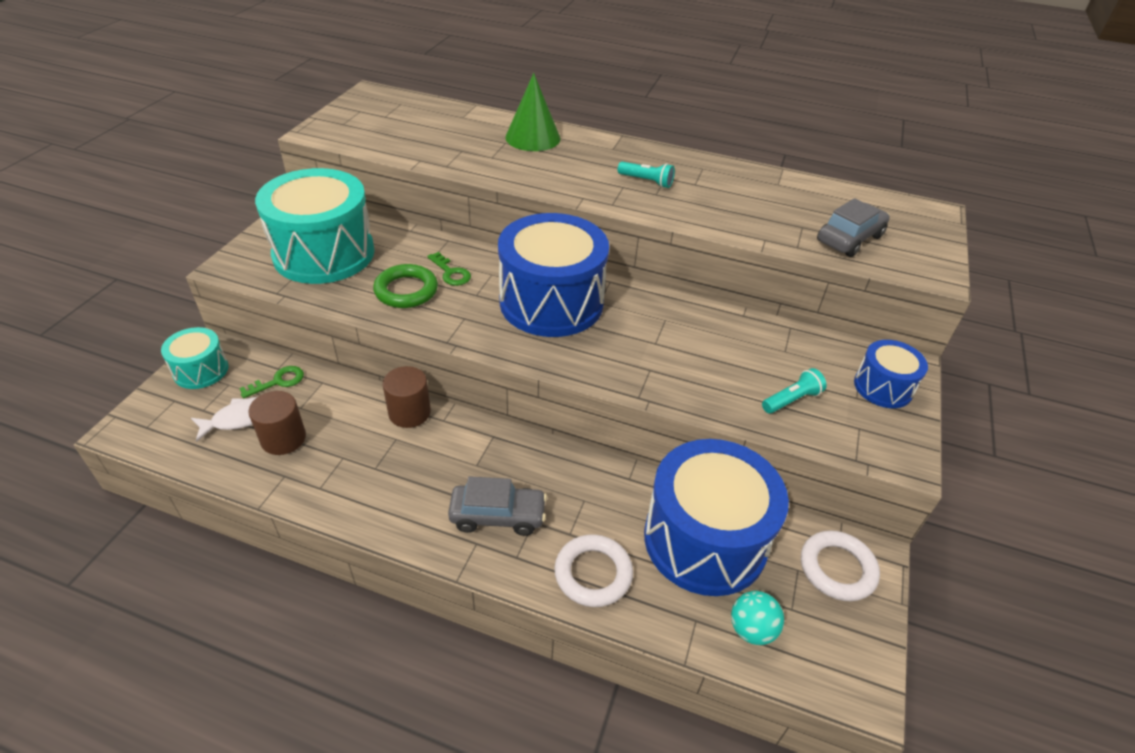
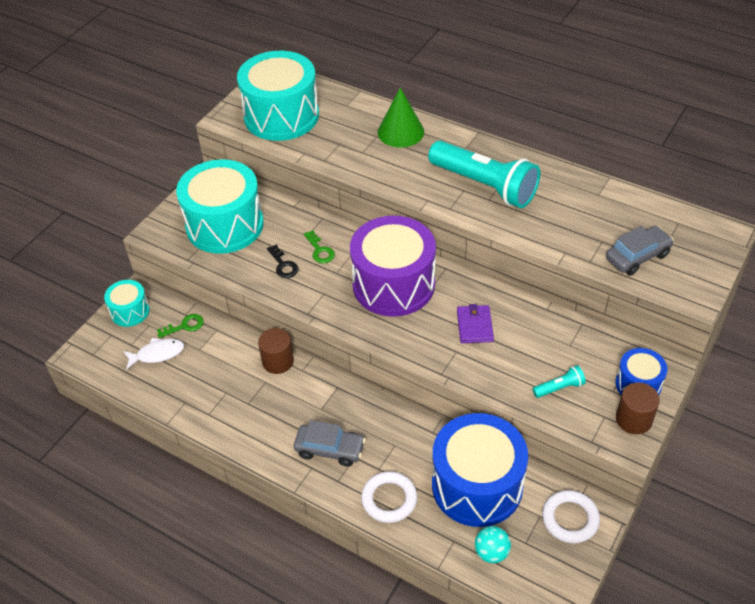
camera: 15 degrees right, 5 degrees up
brown cylinder [248,391,306,455] -> brown cylinder moved to [616,382,660,434]
green ring [373,264,438,308] -> black key [267,245,299,278]
blue drum [498,213,609,337] -> purple drum [350,216,436,317]
turquoise flashlight [618,162,675,188] -> turquoise flashlight [428,141,540,208], size x2.43
none -> turquoise drum [237,51,319,141]
none -> purple wallet [457,304,494,343]

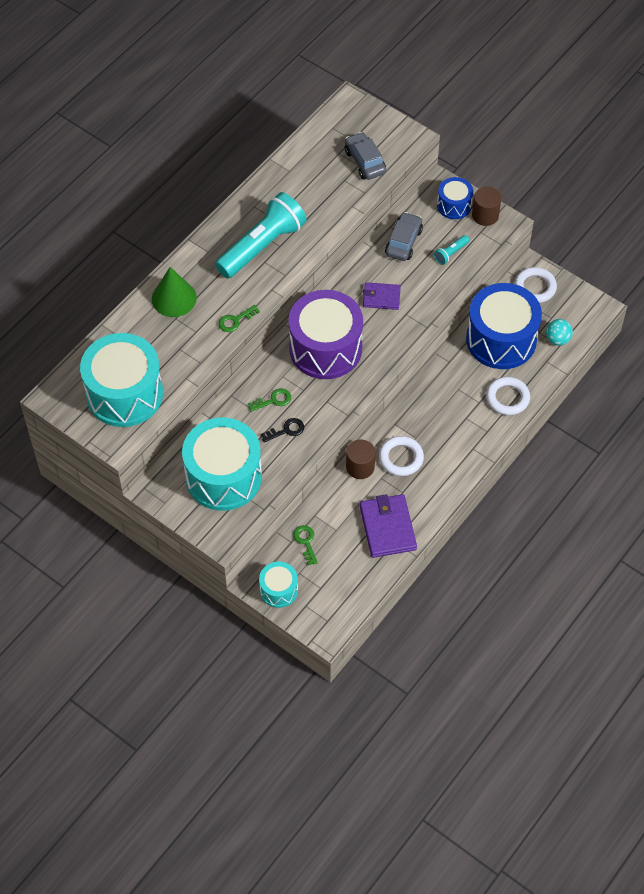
camera: 85 degrees left, 10 degrees up
white fish [123,338,184,370] -> none
grey car [294,420,366,467] -> grey car moved to [385,212,423,261]
turquoise flashlight [533,365,586,398] -> turquoise flashlight turned 120 degrees counterclockwise [434,235,470,265]
none -> green key [218,305,260,332]
none -> purple wallet [360,494,417,558]
none -> white ring [379,436,424,476]

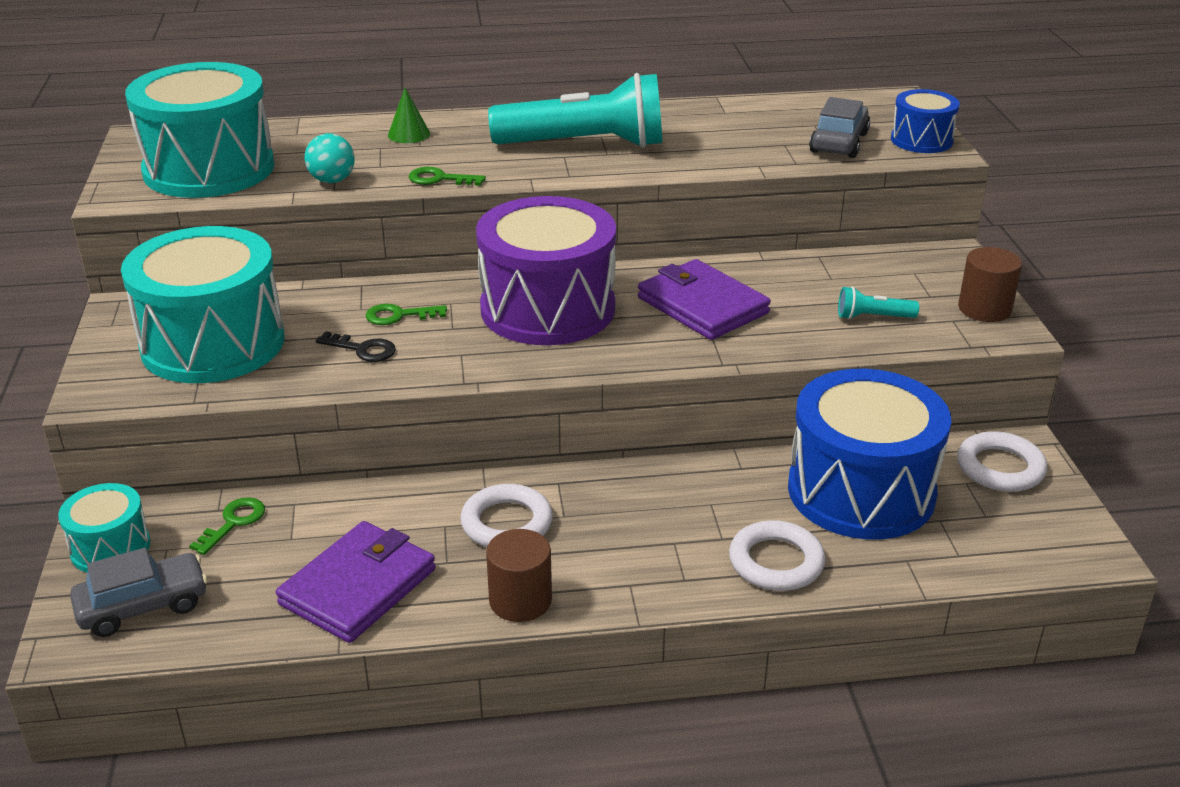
camera: 45 degrees right, 25 degrees down
green cone [152,267,197,317] -> green cone [388,88,430,143], size x0.57
green key [248,388,291,412] -> green key turned 150 degrees clockwise [366,304,447,325]
brown cylinder [346,440,375,479] -> brown cylinder moved to [486,529,552,622]
purple wallet [363,282,401,310] -> purple wallet [638,259,771,340], size x1.61
grey car [385,212,423,261] -> grey car moved to [70,548,208,637]
blue drum [437,177,473,219] -> blue drum moved to [891,89,960,153]
turquoise ball [546,319,573,345] -> turquoise ball moved to [305,133,355,183]

